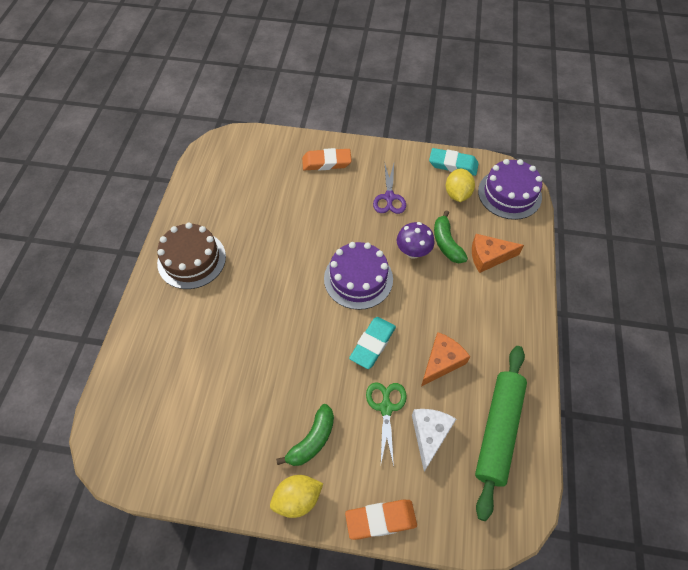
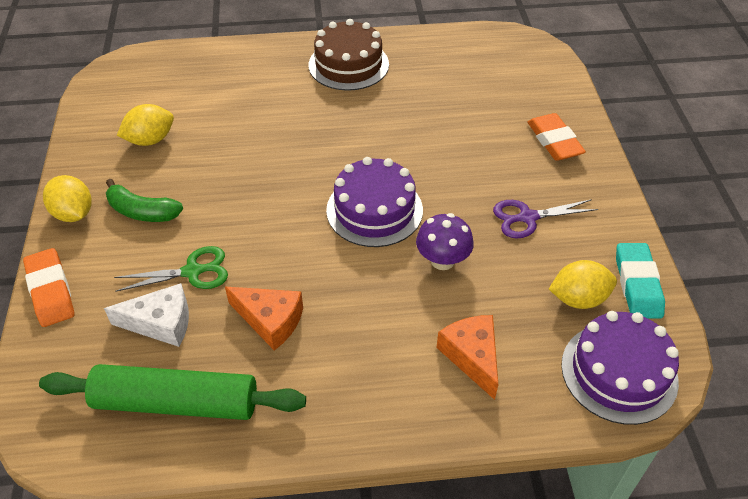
camera: 75 degrees right, 10 degrees down
turquoise eraser [349,317,396,369] -> none
green banana [434,210,468,263] -> none
none -> yellow lemon [117,104,174,146]

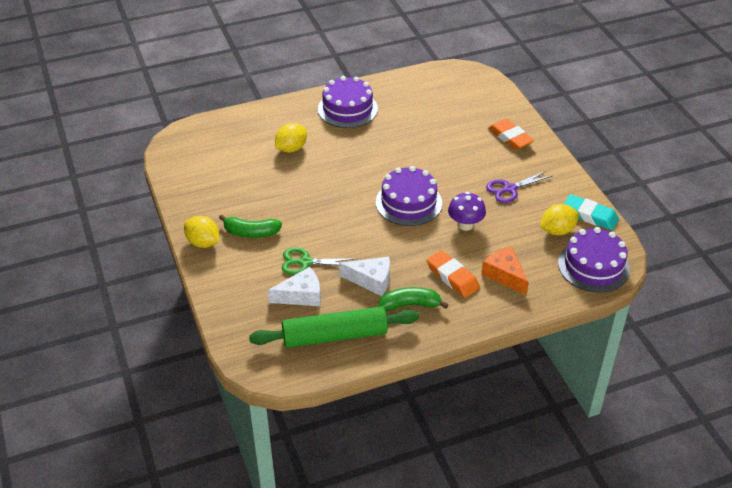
camera: 15 degrees left, 5 degrees down
orange eraser [23,248,75,327] -> orange eraser moved to [427,250,480,298]
green scissors [114,246,228,292] -> green scissors turned 150 degrees counterclockwise [281,248,358,275]
yellow lemon [117,104,174,146] -> yellow lemon moved to [275,123,307,153]
orange cheese [225,287,303,351] -> white cheese [339,257,390,296]
brown cake [309,19,389,91] -> purple cake [318,76,378,128]
turquoise eraser [616,243,665,319] -> turquoise eraser turned 45 degrees counterclockwise [564,194,619,230]
none -> green banana [379,287,449,311]

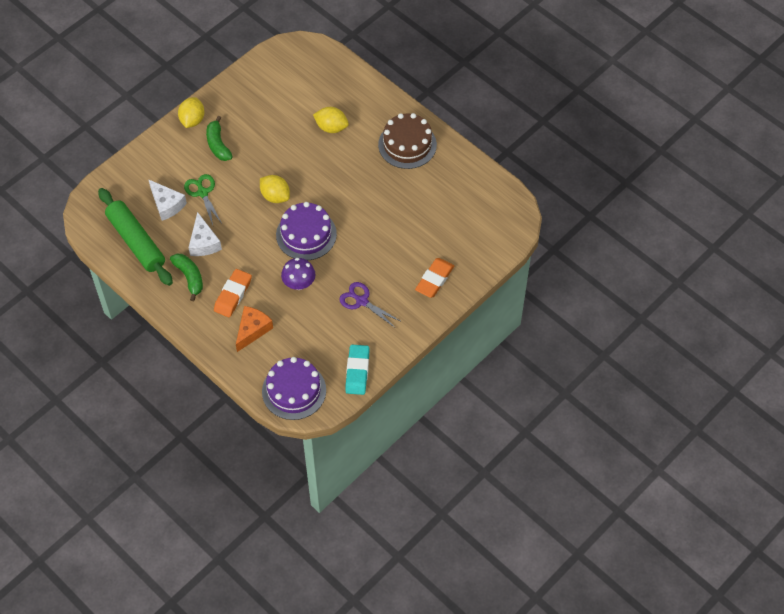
camera: 65 degrees right, 15 degrees up
purple cake [318,76,378,128] -> brown cake [378,113,437,169]
yellow lemon [539,204,579,235] -> yellow lemon moved to [260,175,290,203]

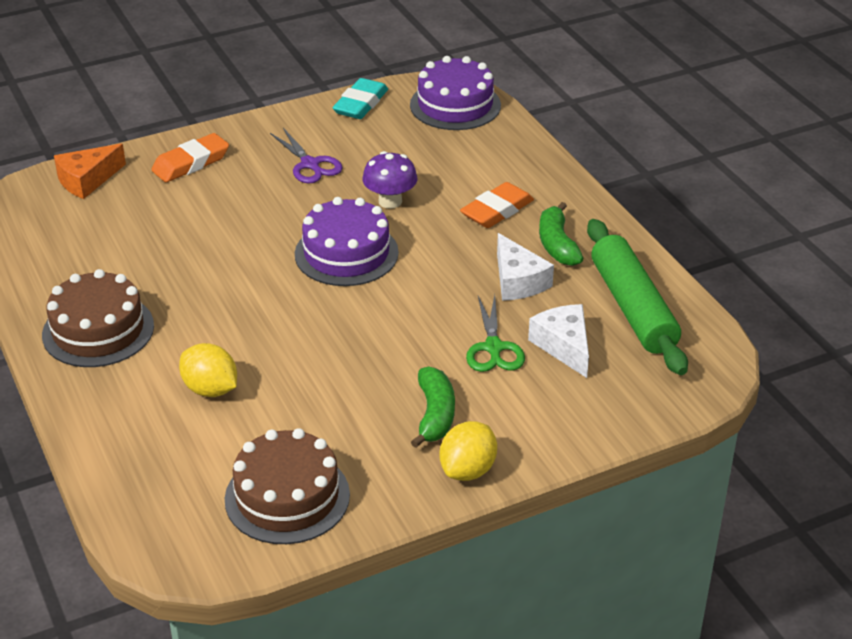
camera: 160 degrees left, 20 degrees down
white cheese [188,212,222,256] -> white cheese turned 150 degrees clockwise [497,233,554,301]
orange cheese [236,306,273,352] -> orange cheese moved to [54,144,126,199]
yellow lemon [260,175,290,203] -> none
none -> brown cake [225,428,350,544]

